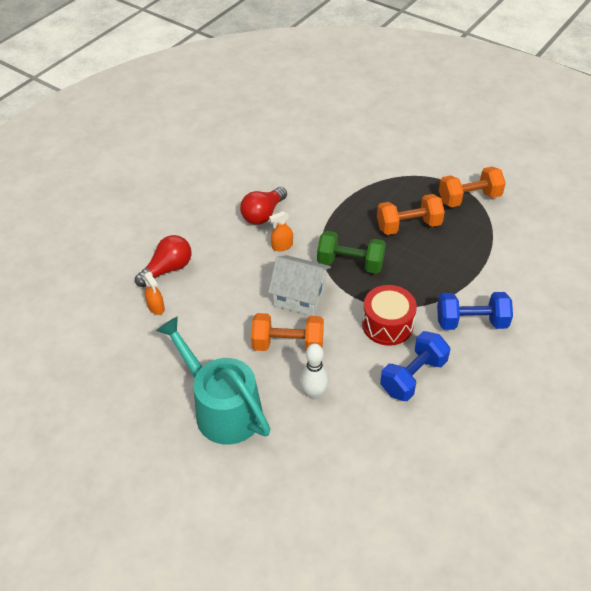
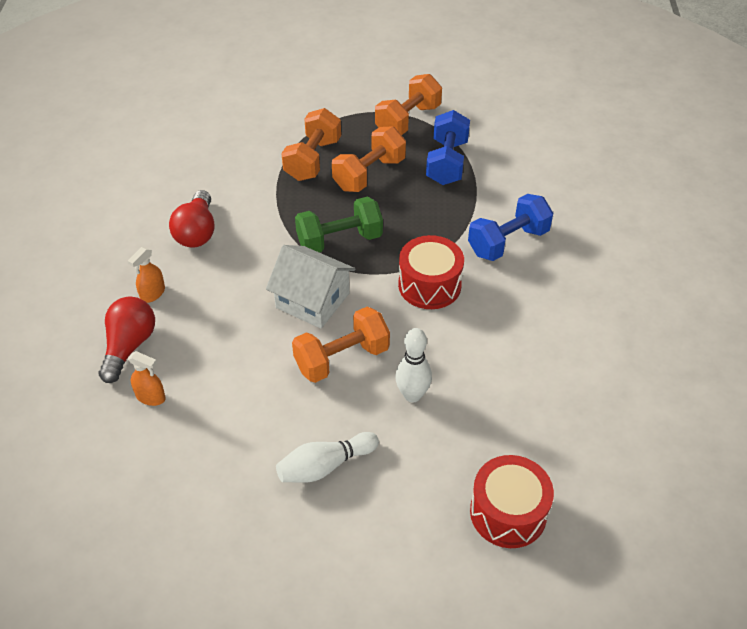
camera: 35 degrees left, 0 degrees up
turquoise watering can [156,316,270,445] -> white bowling pin [276,432,379,483]
white house [268,255,331,316] -> white house turned 45 degrees clockwise [266,245,356,329]
orange spray bottle [269,211,293,251] -> orange spray bottle moved to [128,247,165,303]
blue dumbbell [380,331,450,401] -> blue dumbbell moved to [426,110,470,185]
none -> orange dumbbell [281,108,341,181]
none -> red drum [470,455,554,548]

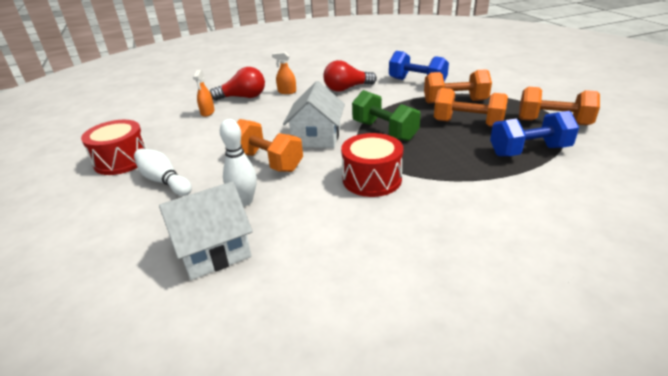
camera: 70 degrees right, 15 degrees down
blue dumbbell [468,194,553,261] -> blue dumbbell moved to [389,51,449,82]
red drum [470,455,554,548] -> red drum moved to [81,120,147,175]
none -> white house [159,181,253,280]

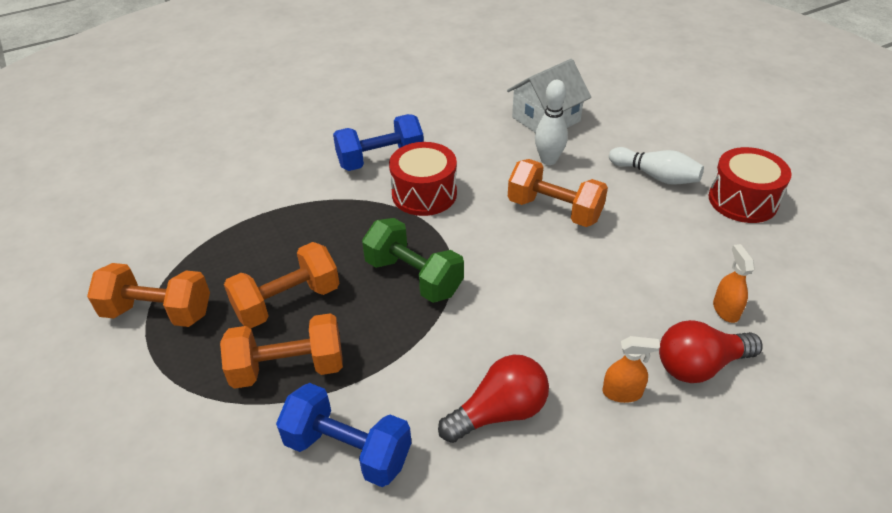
camera: 170 degrees right, 10 degrees up
white house [283,81,345,148] -> none
orange dumbbell [434,88,508,127] -> orange dumbbell turned 45 degrees counterclockwise [224,242,339,328]
blue dumbbell [490,111,579,156] -> blue dumbbell moved to [333,114,424,171]

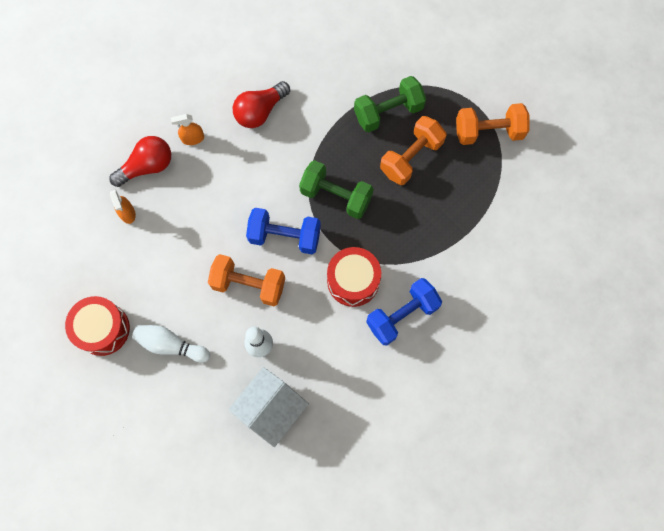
camera: 165 degrees right, 30 degrees up
orange dumbbell [220,313,343,389] -> green dumbbell [354,76,426,133]
blue dumbbell [276,383,411,487] -> blue dumbbell moved to [246,208,321,254]

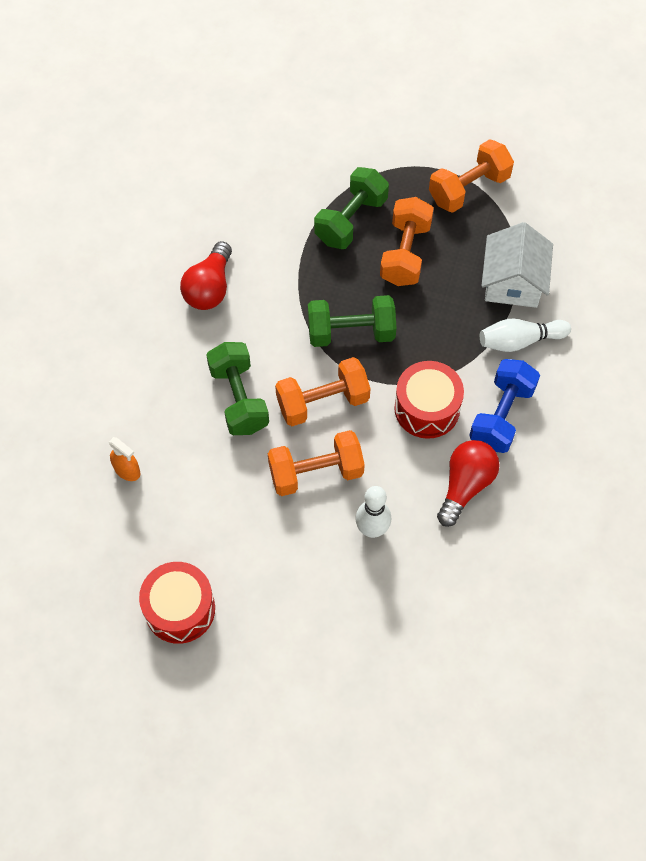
camera: 30 degrees left, 10 degrees down
red light bulb [109,136,171,187] -> red light bulb moved to [437,440,500,527]
white bowling pin [132,325,210,363] -> white bowling pin moved to [480,319,571,352]
orange spray bottle [171,114,204,145] -> none
white house [229,367,309,447] -> white house moved to [481,222,553,308]
blue dumbbell [246,208,321,254] -> orange dumbbell [275,357,371,426]
none -> green dumbbell [206,342,269,435]

